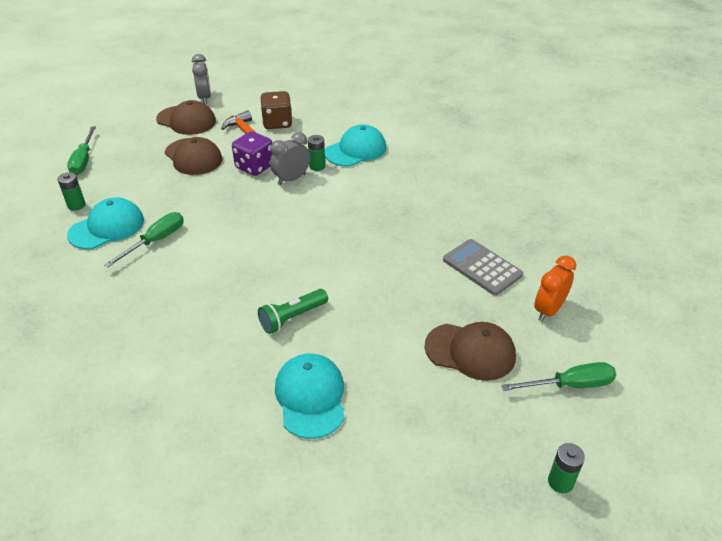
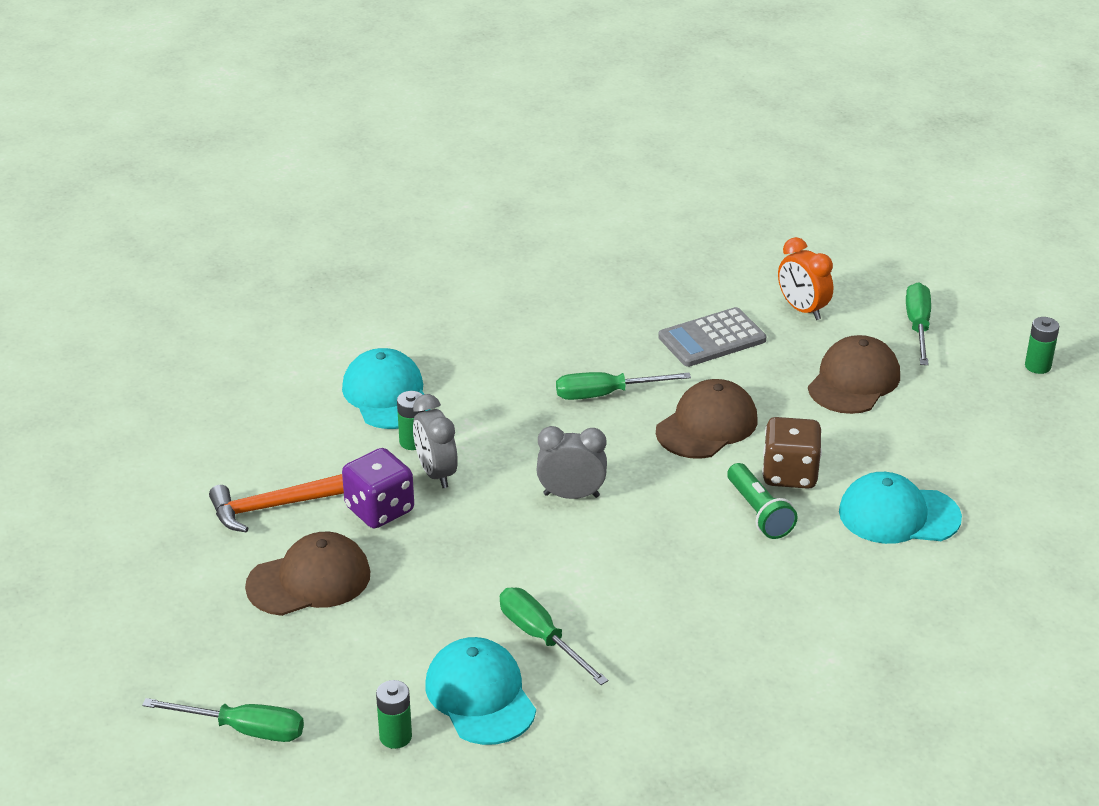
camera: 75 degrees left, 5 degrees down
brown cap [156,100,216,135] -> brown cap moved to [656,379,758,459]
grey clock [192,54,211,104] -> grey clock moved to [536,426,607,499]
brown dice [260,91,292,129] -> brown dice moved to [762,417,822,489]
none -> green screwdriver [556,372,691,400]

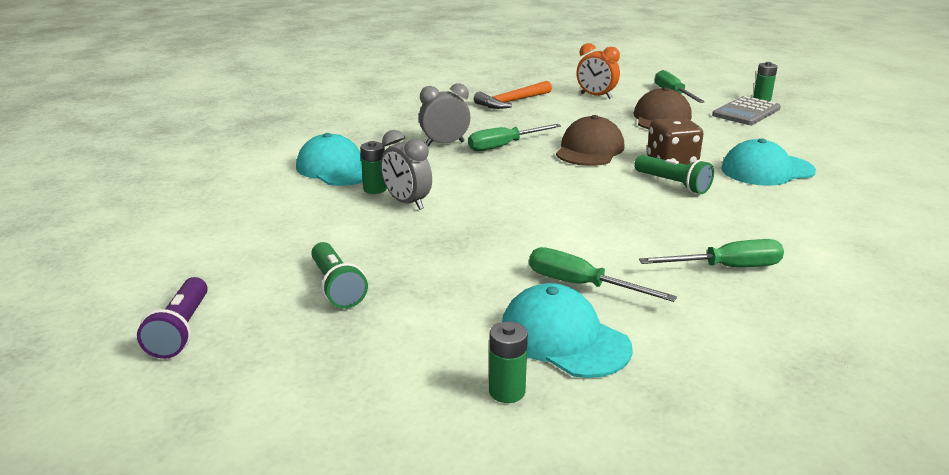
camera: 20 degrees left, 10 degrees down
green screwdriver [142,698,304,742] -> green screwdriver moved to [639,239,784,267]
orange hammer [209,474,344,532] -> orange hammer moved to [474,81,552,109]
brown cap [245,532,370,616] -> green flashlight [311,242,368,308]
purple dice [342,448,414,528] -> none
grey clock [536,426,607,499] -> grey clock moved to [419,83,471,146]
grey calculator [658,307,767,367] -> grey calculator moved to [712,96,781,125]
none -> purple flashlight [137,277,208,359]

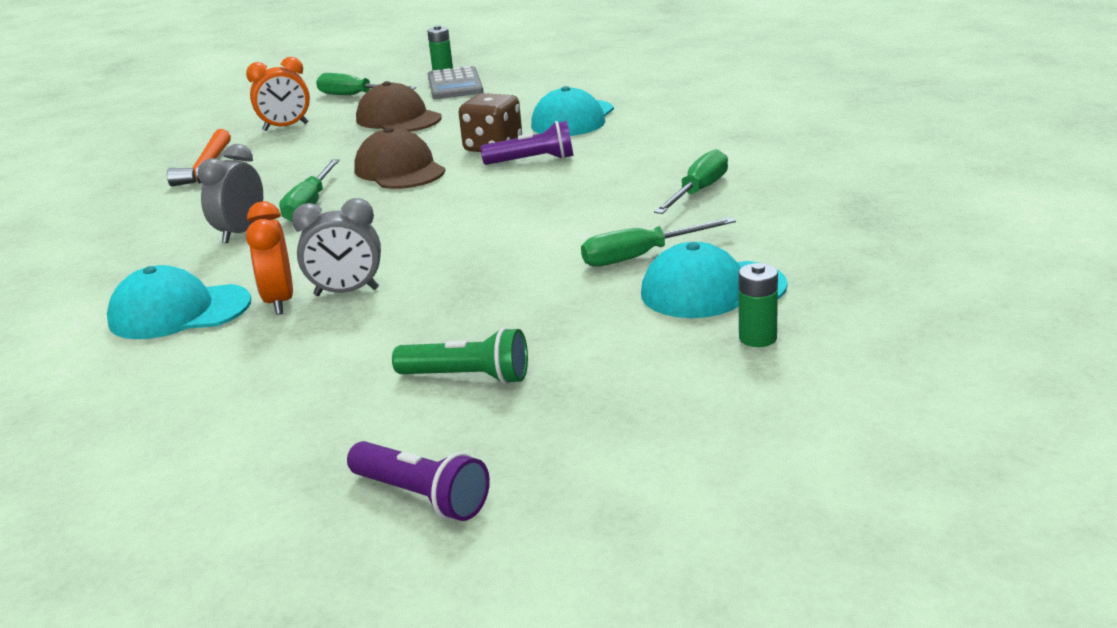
camera: 50 degrees left, 0 degrees up
green battery [360,141,387,194] -> orange clock [246,201,293,315]
green flashlight [634,155,714,194] -> purple flashlight [480,121,573,165]

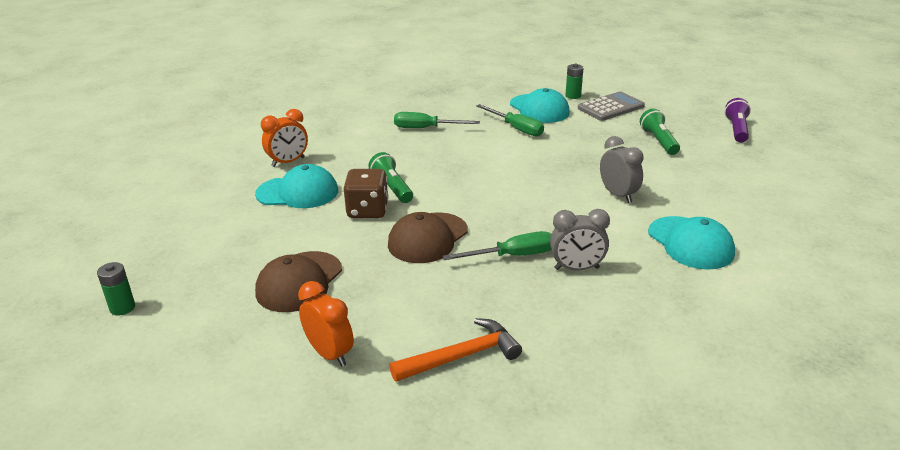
camera: 115 degrees left, 5 degrees up
orange clock [246,201,293,315] -> orange clock moved to [261,109,308,167]
green screwdriver [316,73,416,95] -> none
grey calculator [428,66,483,99] -> grey calculator moved to [578,92,645,121]
purple flashlight [480,121,573,165] -> green flashlight [369,152,413,203]

